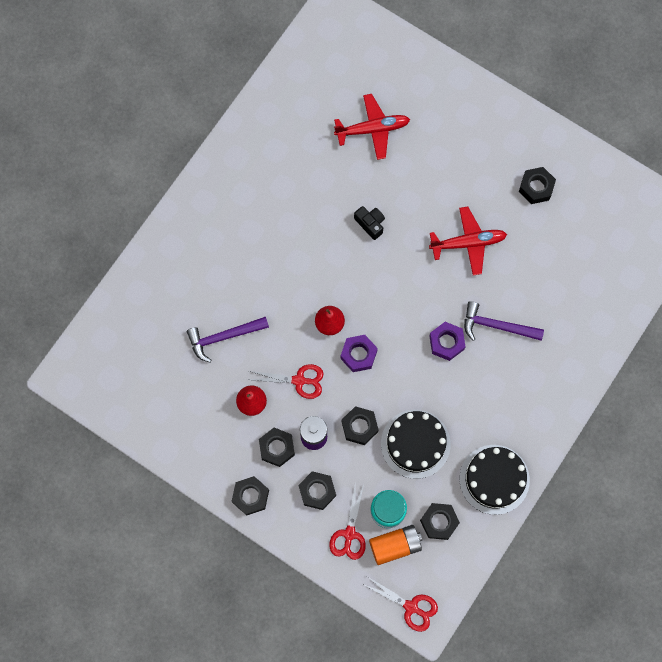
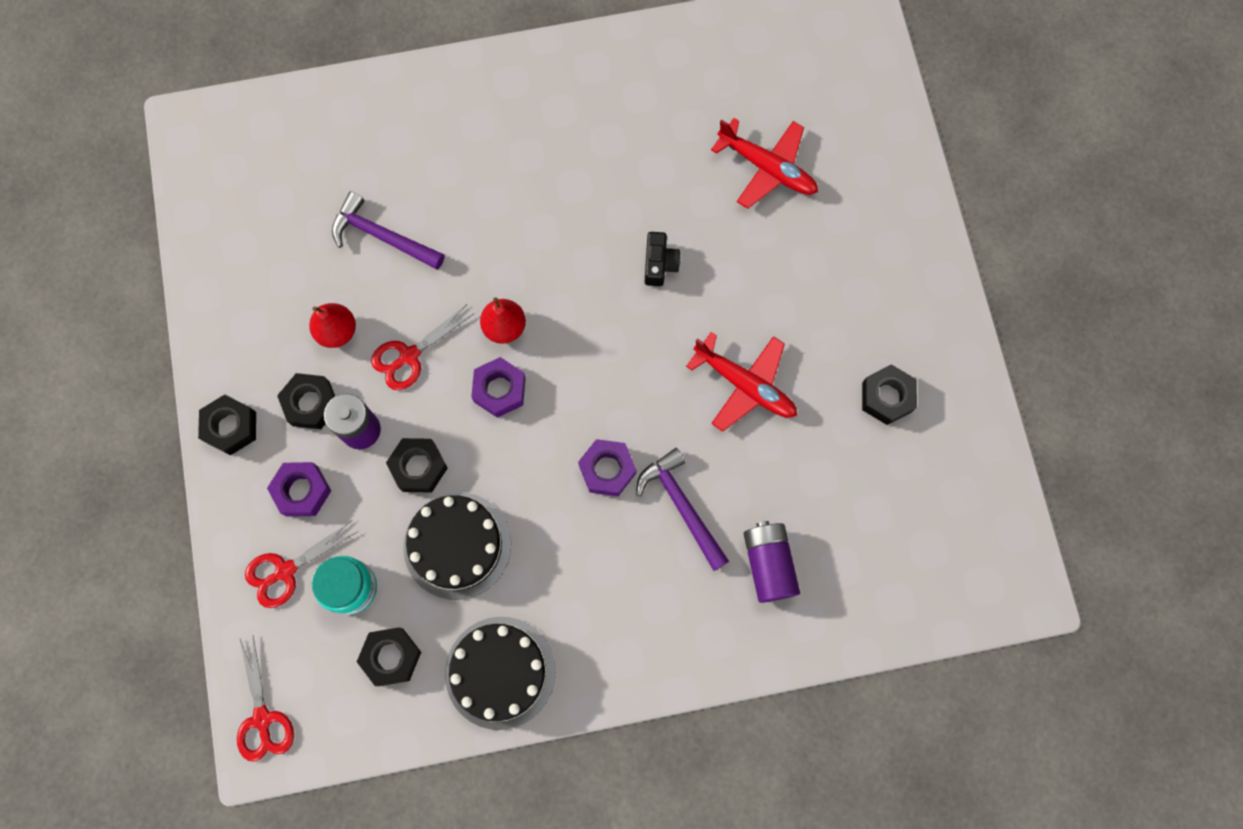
camera: 45 degrees right, 0 degrees up
red scissors [249,364,324,399] -> red scissors turned 90 degrees clockwise [371,304,475,390]
black nut [299,471,336,510] -> purple nut [267,462,331,517]
orange battery [369,525,422,565] -> none
none -> purple battery [744,521,800,603]

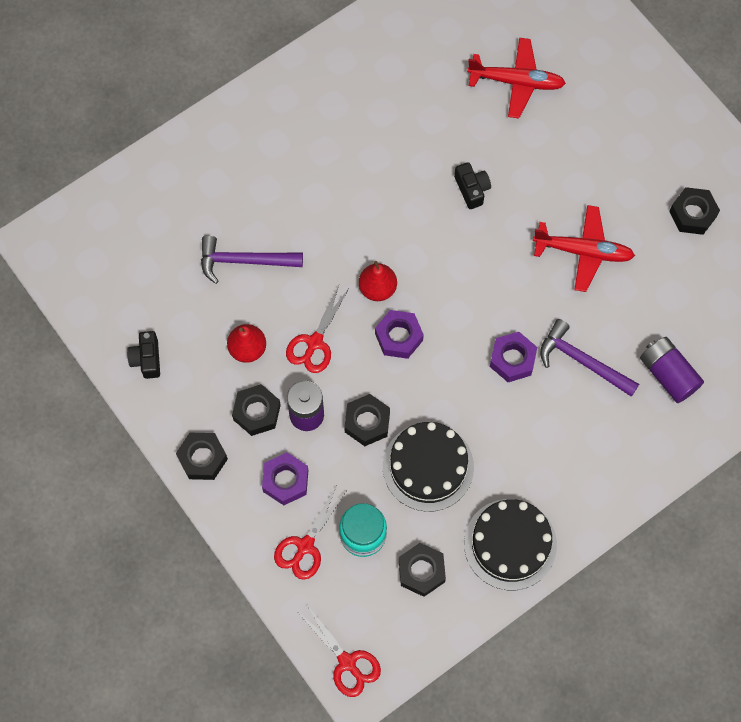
camera: 25 degrees left, 5 degrees down
none -> black camera [127,331,160,379]

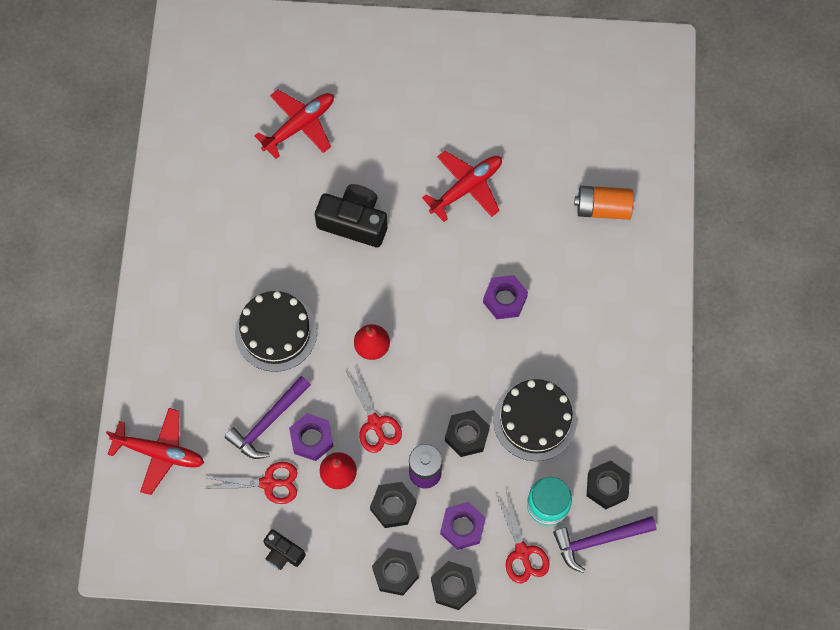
camera: 50 degrees left, 0 degrees up
red scissors [299,605,381,697] -> red scissors moved to [204,462,297,504]
purple nut [375,310,424,359] -> purple nut moved to [289,413,333,461]
black camera [454,162,491,209] -> black camera [315,184,388,247], size x1.79
black cake [464,499,557,590] -> black cake moved to [235,291,317,372]
purple hammer [540,319,639,397] -> purple hammer moved to [553,516,657,573]
purple battery [640,337,704,403] -> orange battery [574,186,633,220]
black nut [669,187,720,235] -> black nut moved to [431,561,477,610]
none -> red plane [106,408,204,495]

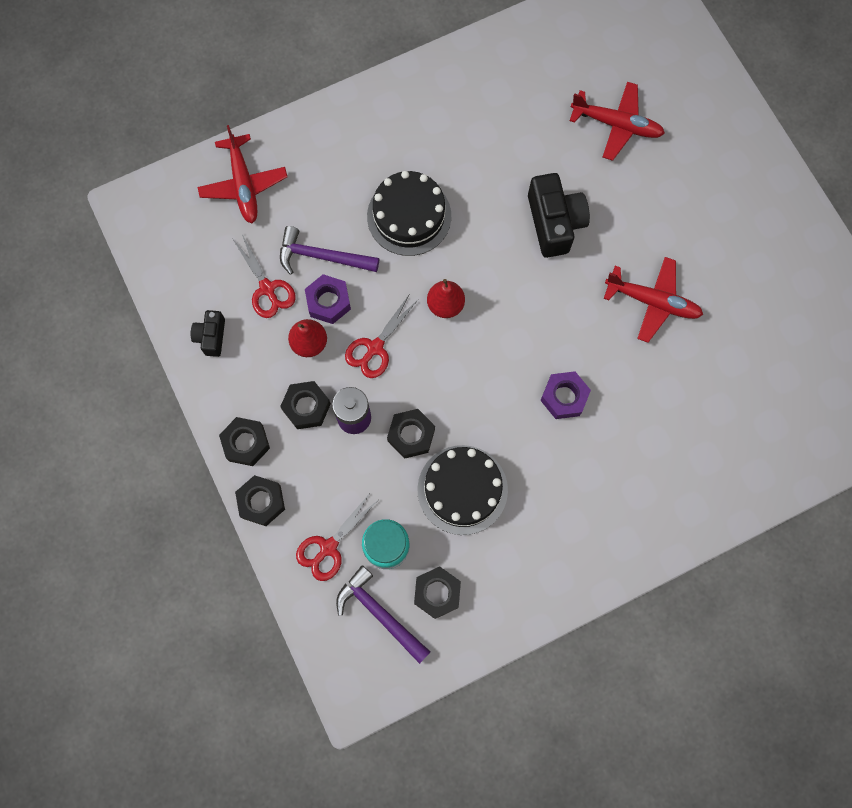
camera: 60 degrees right, 5 degrees up
purple nut [440,502,486,550] -> none
orange battery [574,186,633,220] -> none

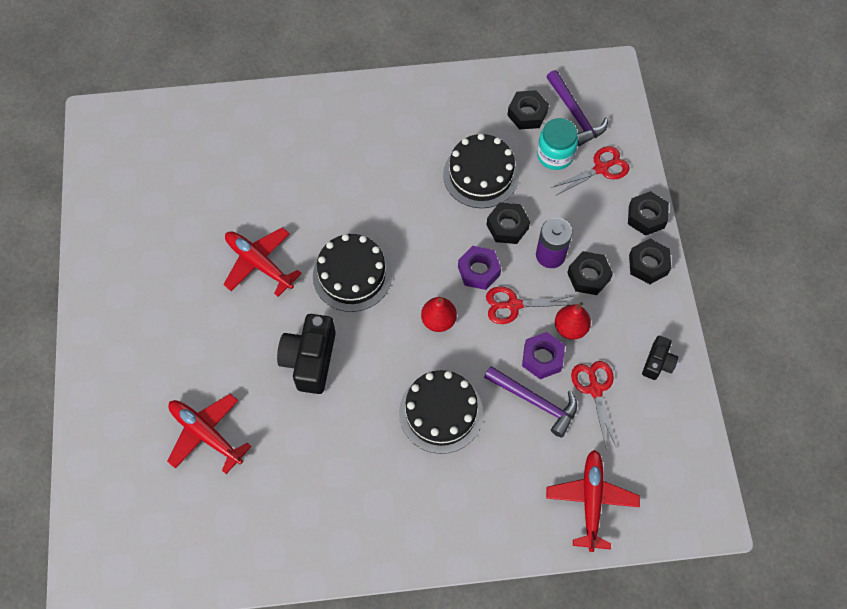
camera: 160 degrees left, 10 degrees down
red scissors [345,295,418,378] -> red scissors turned 150 degrees counterclockwise [486,286,573,324]
purple nut [540,371,591,419] -> purple nut moved to [458,246,501,290]
none -> black cake [313,234,392,312]

